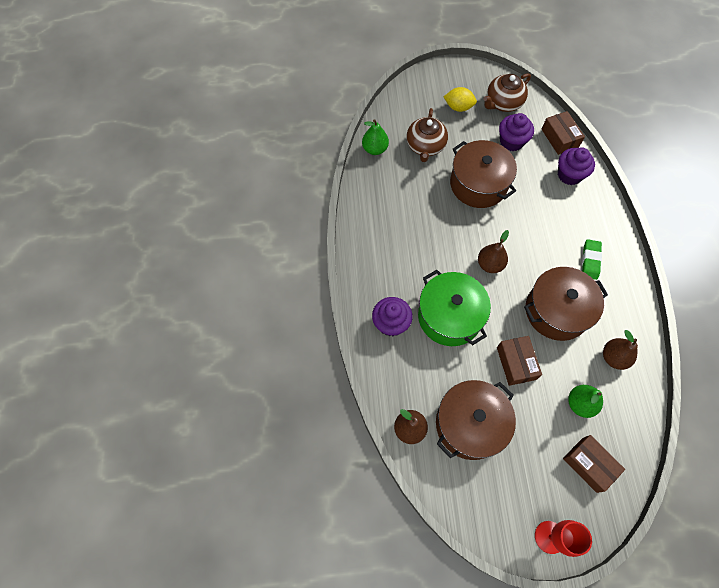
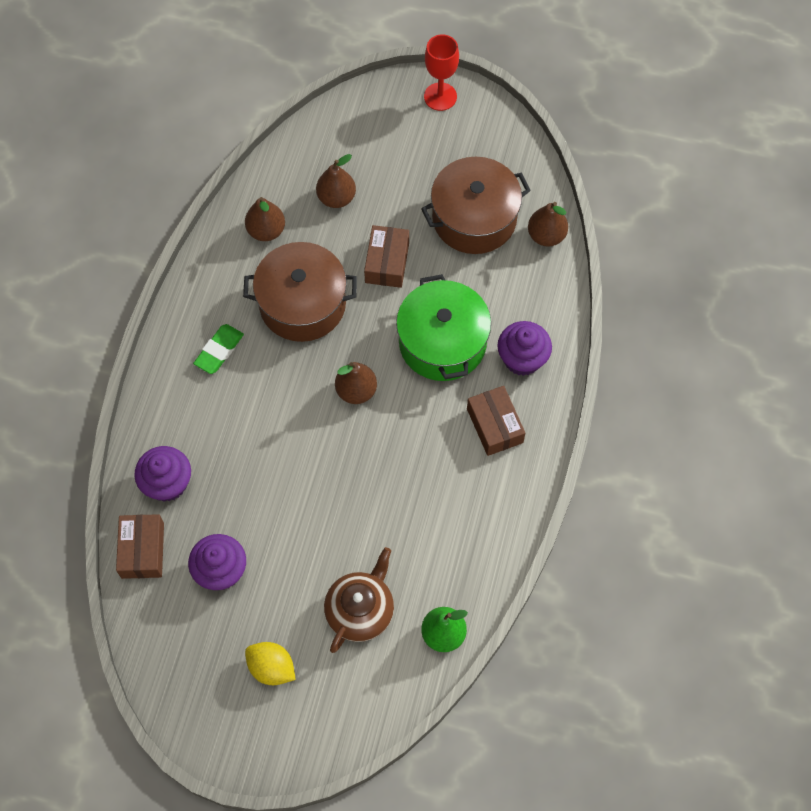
camera: 160 degrees left, 0 degrees up
brown pot [450,140,517,208] -> none
brown teapot [483,73,531,112] -> none
brown box [563,435,625,493] -> brown box moved to [467,386,525,456]
green pear [568,385,603,418] -> brown pear [316,154,356,208]

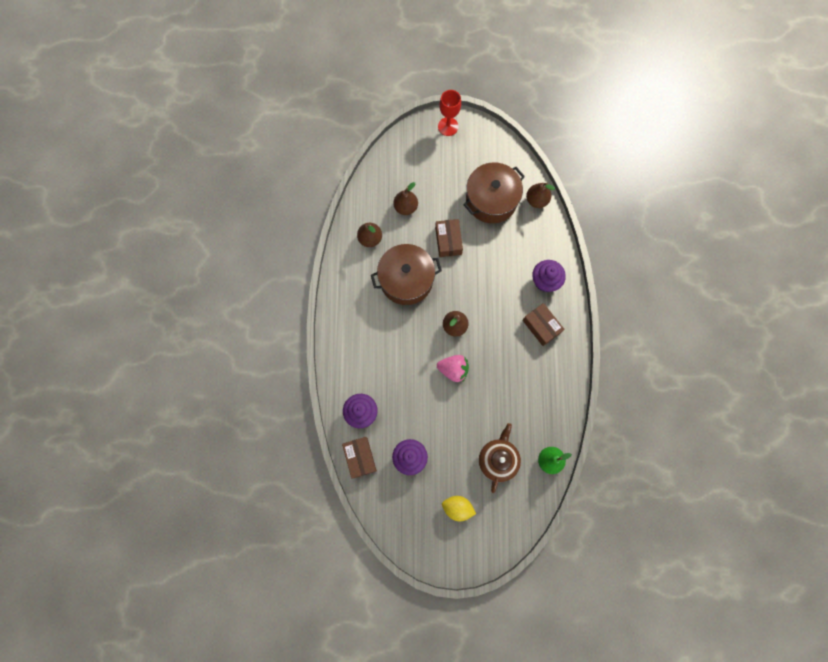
camera: 15 degrees left, 10 degrees up
green eraser [193,324,244,374] -> none
green pot [396,274,491,381] -> none
none -> pink strawberry [437,355,469,382]

